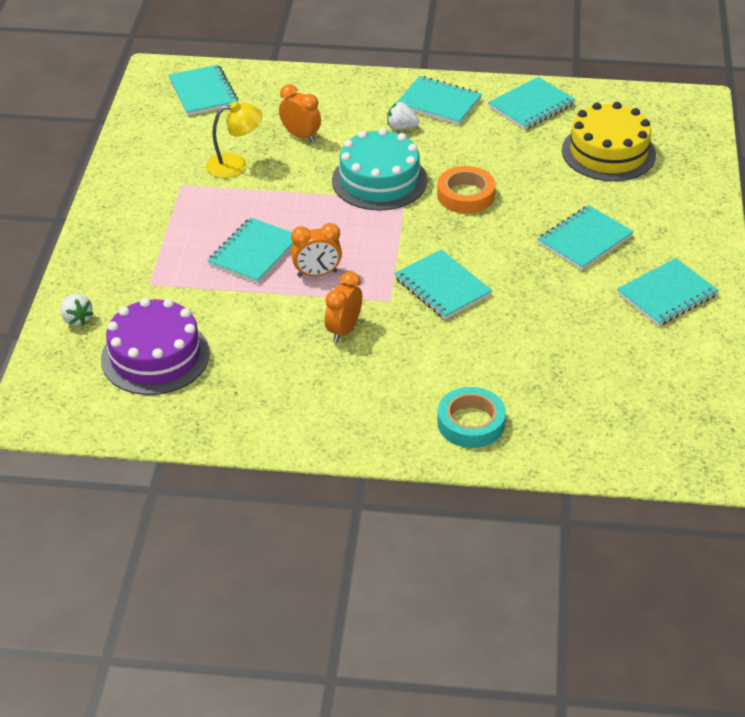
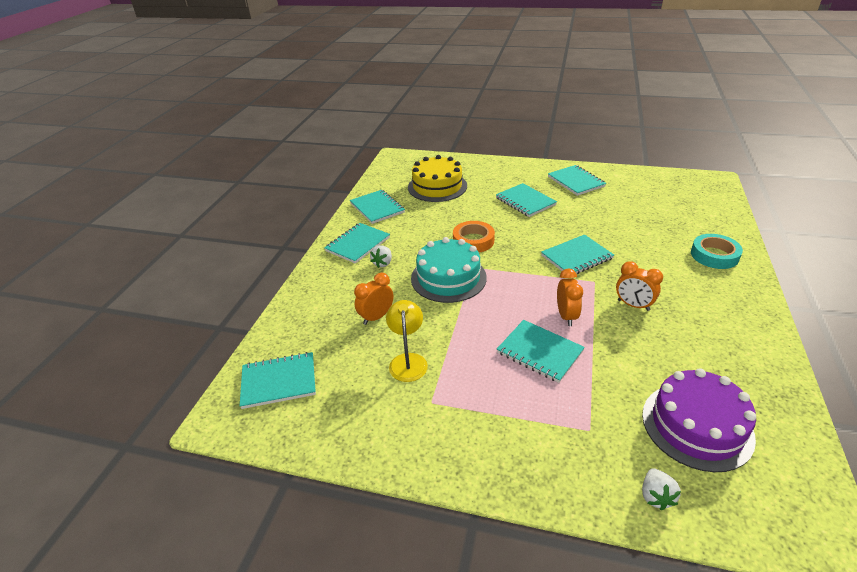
camera: 80 degrees left, 5 degrees down
white strawberry [61,294,93,326] -> white strawberry turned 120 degrees clockwise [642,468,681,510]

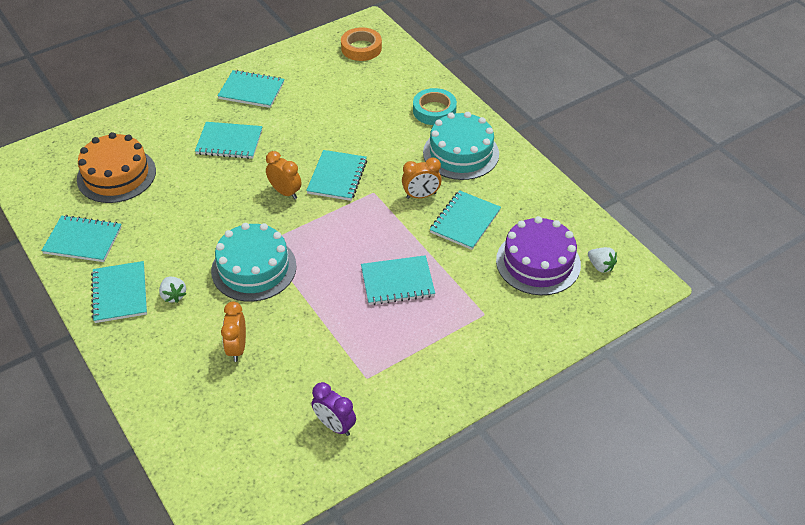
camera: 50 degrees left, 10 degrees up
turquoise notebook [240,352,316,409] -> turquoise notebook moved to [430,190,501,250]
yellow lamp [386,300,428,382] -> none
yellow cake [408,155,467,202] -> orange cake [77,132,156,203]
orange tape [453,221,495,253] -> orange tape moved to [341,27,382,61]
orange clock [557,268,583,326] -> orange clock moved to [266,151,301,199]
white strawberry [642,468,681,510] -> white strawberry moved to [588,247,617,273]
none -> purple clock [312,382,356,436]
none -> turquoise cake [423,112,499,180]

